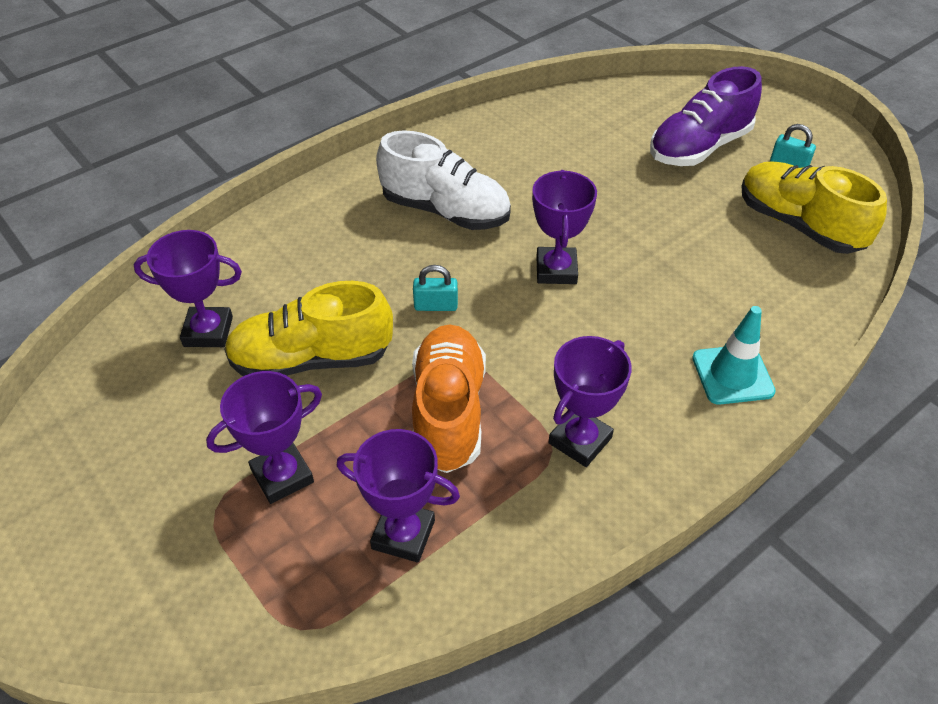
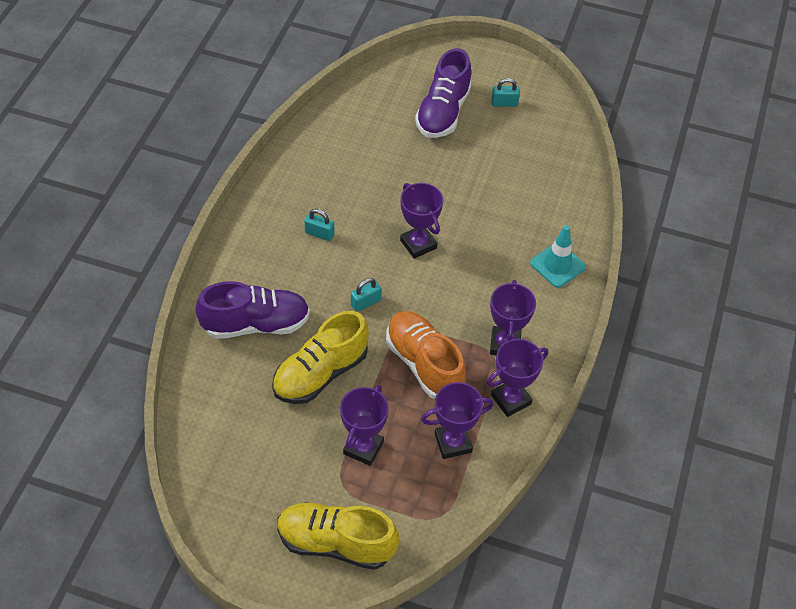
camera: 35 degrees left, 5 degrees up
purple trophy [134,230,242,347] -> purple trophy moved to [487,339,548,417]
white shoe [376,130,511,230] -> turquoise padlock [304,209,334,241]
yellow shoe [742,162,887,254] -> yellow shoe moved to [277,502,399,570]
none -> purple shoe [195,281,310,339]

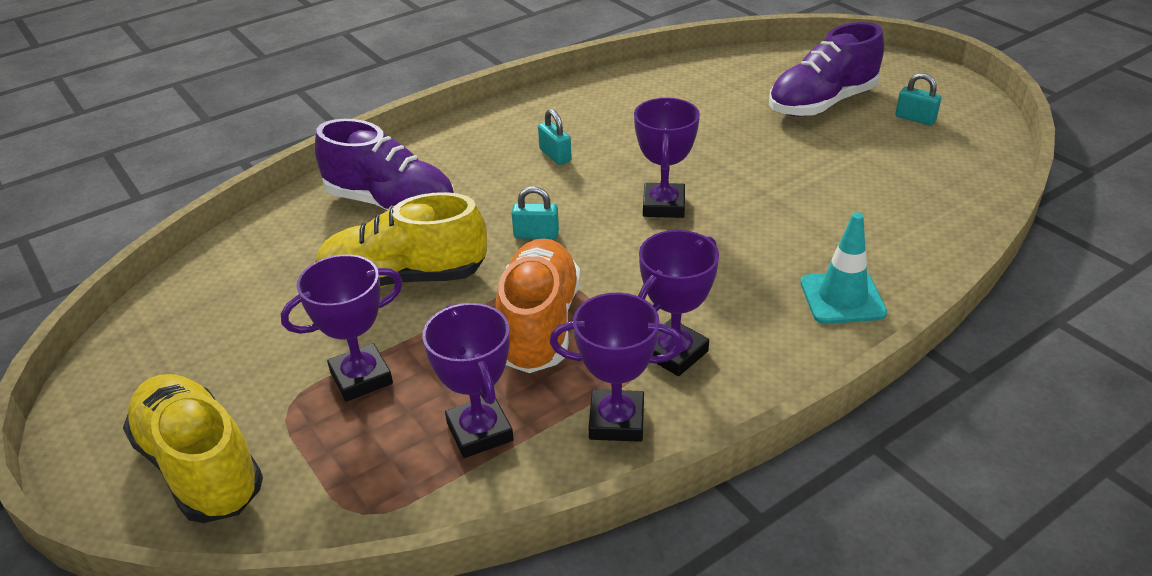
camera: 40 degrees right, 15 degrees down
purple trophy [421,382,494,459] -> purple trophy turned 45 degrees clockwise [422,303,514,458]

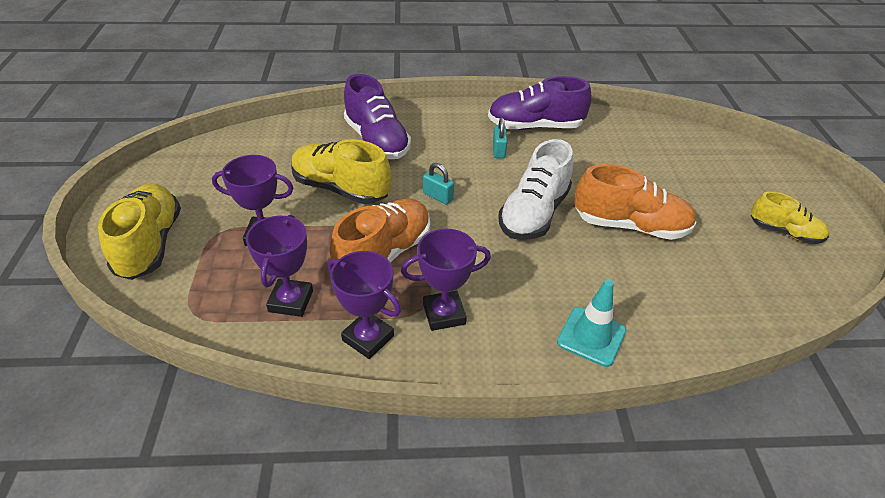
camera: 30 degrees right, 5 degrees up
purple trophy [634,98,700,218] -> white shoe [498,139,573,240]
purple shoe [769,22,884,117] -> purple shoe moved to [488,76,591,130]
turquoise padlock [895,73,941,125] -> yellow shoe [751,191,829,244]
none -> orange shoe [574,164,697,240]

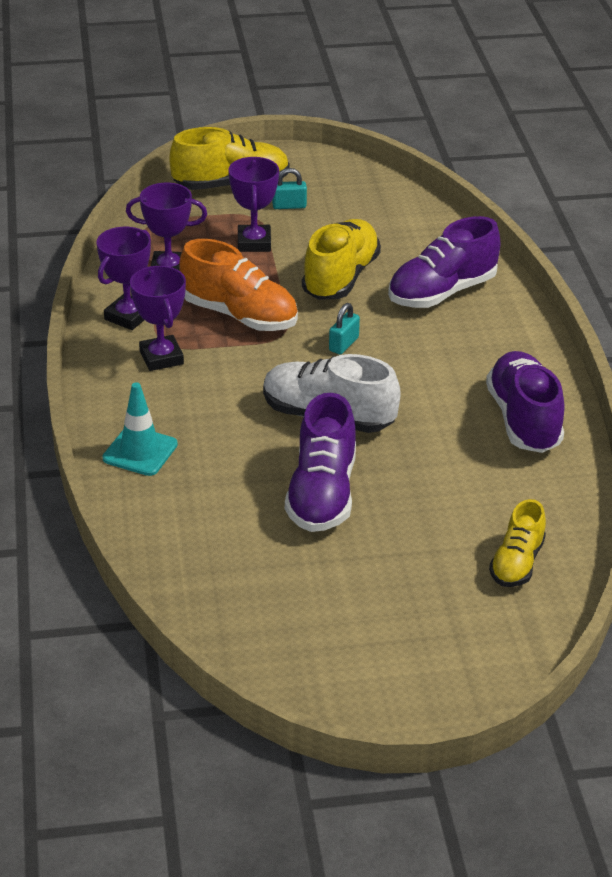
camera: 85 degrees right, 5 degrees down
turquoise padlock [493,118,507,158] -> turquoise padlock moved to [272,168,307,209]
orange shoe [574,164,697,240] -> purple shoe [285,393,356,532]
yellow shoe [751,191,829,244] -> yellow shoe moved to [489,499,546,587]

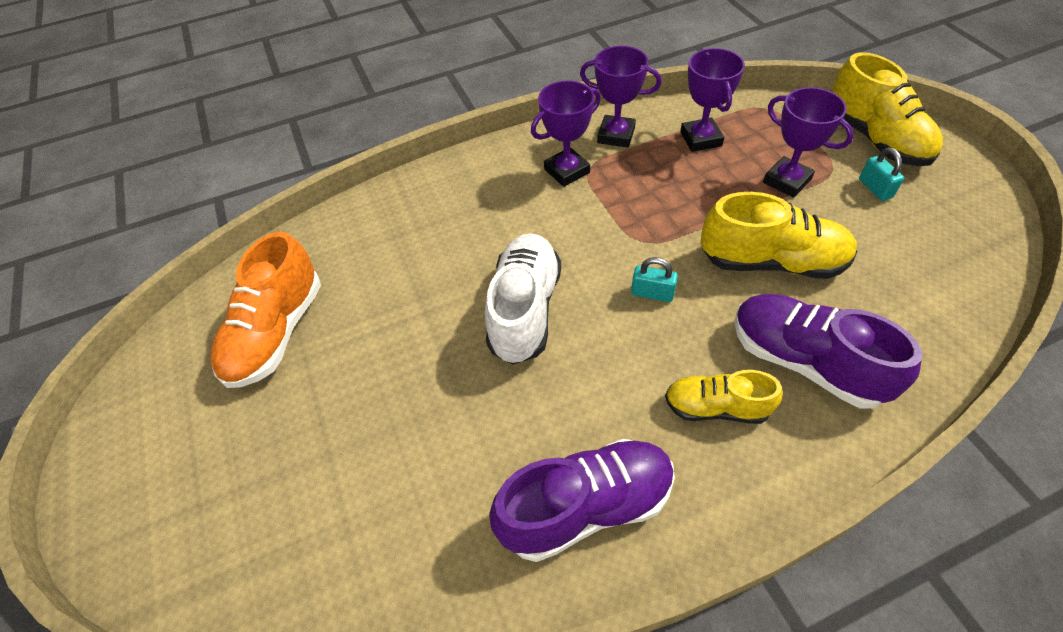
camera: 80 degrees right, 15 degrees up
turquoise traffic cone [102,382,178,476] -> none
orange shoe [179,239,298,331] -> orange shoe moved to [211,232,321,388]
purple trophy [228,157,279,252] -> purple trophy turned 60 degrees clockwise [763,87,854,198]
purple shoe [285,393,356,532] -> none
yellow shoe [489,499,546,587] -> yellow shoe moved to [665,370,783,424]

